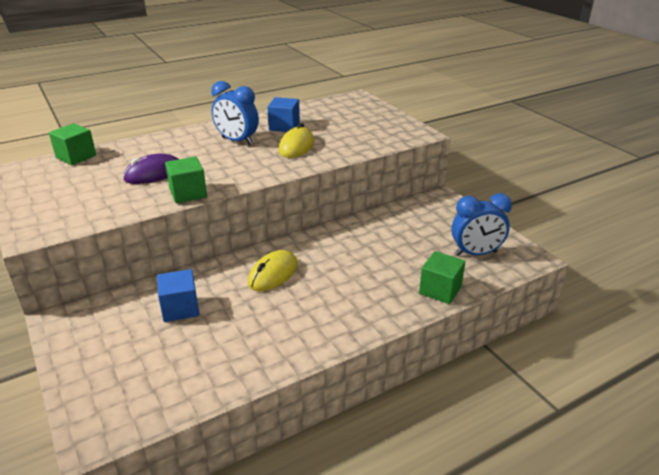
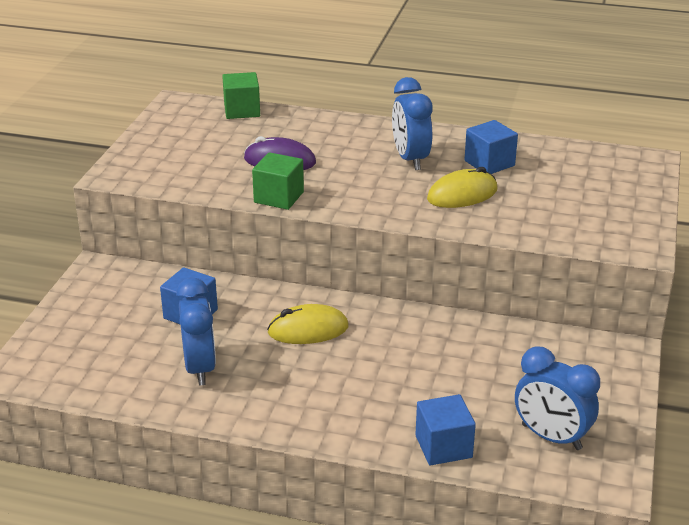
camera: 45 degrees right, 0 degrees up
green cube [419,251,466,304] -> blue cube [415,394,476,466]
none -> blue clock [176,278,216,385]

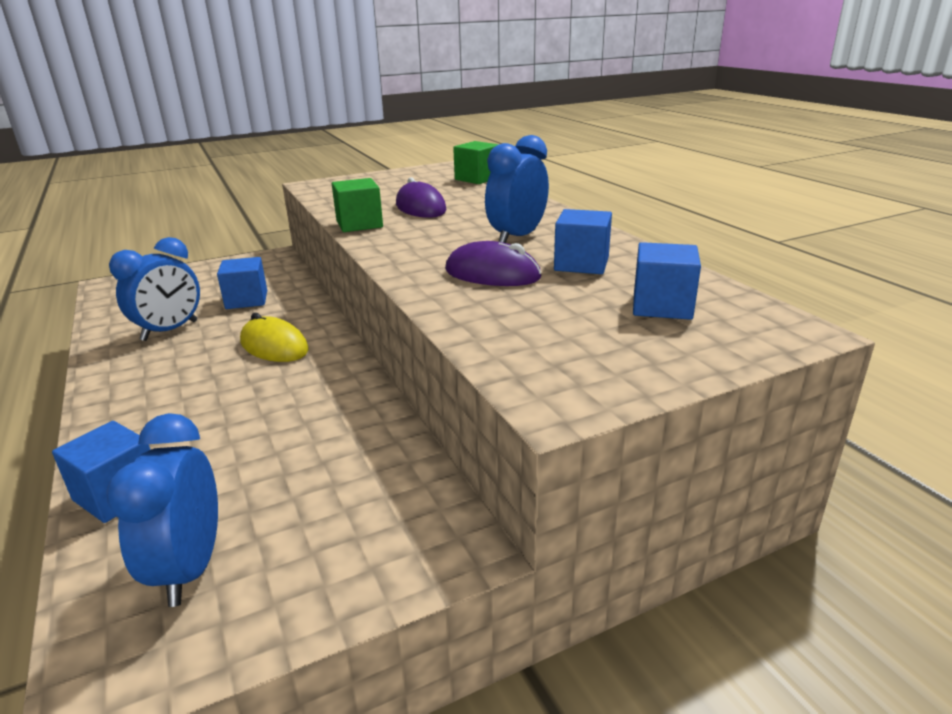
camera: 50 degrees right, 5 degrees down
yellow mouse [427,167,498,208] -> purple mouse [445,241,541,286]
none -> blue cube [633,242,701,320]

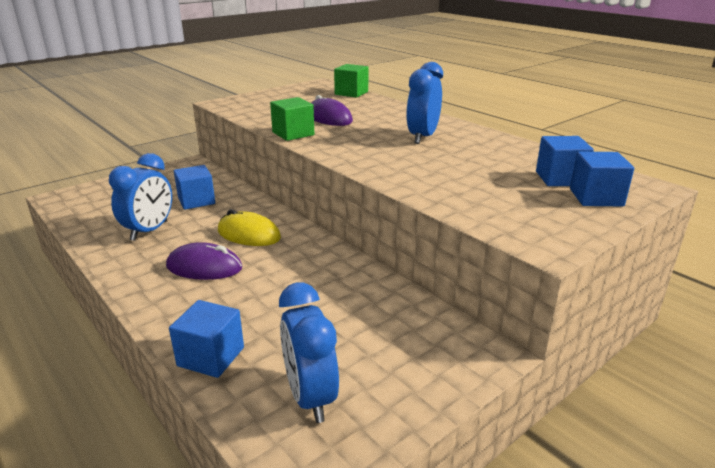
camera: 15 degrees left, 0 degrees up
purple mouse [445,241,541,286] -> purple mouse moved to [166,242,242,280]
blue cube [554,209,612,274] -> blue cube moved to [570,152,634,206]

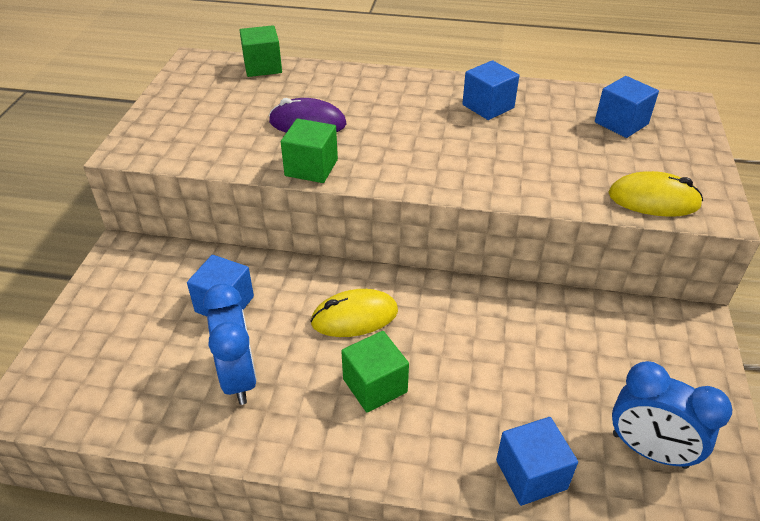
camera: 40 degrees left, 15 degrees up
purple mouse [166,242,242,280] -> green cube [341,331,409,413]
blue clock [406,62,443,144] -> none
blue cube [570,152,634,206] -> blue cube moved to [462,60,519,120]
none -> yellow mouse [608,171,703,217]

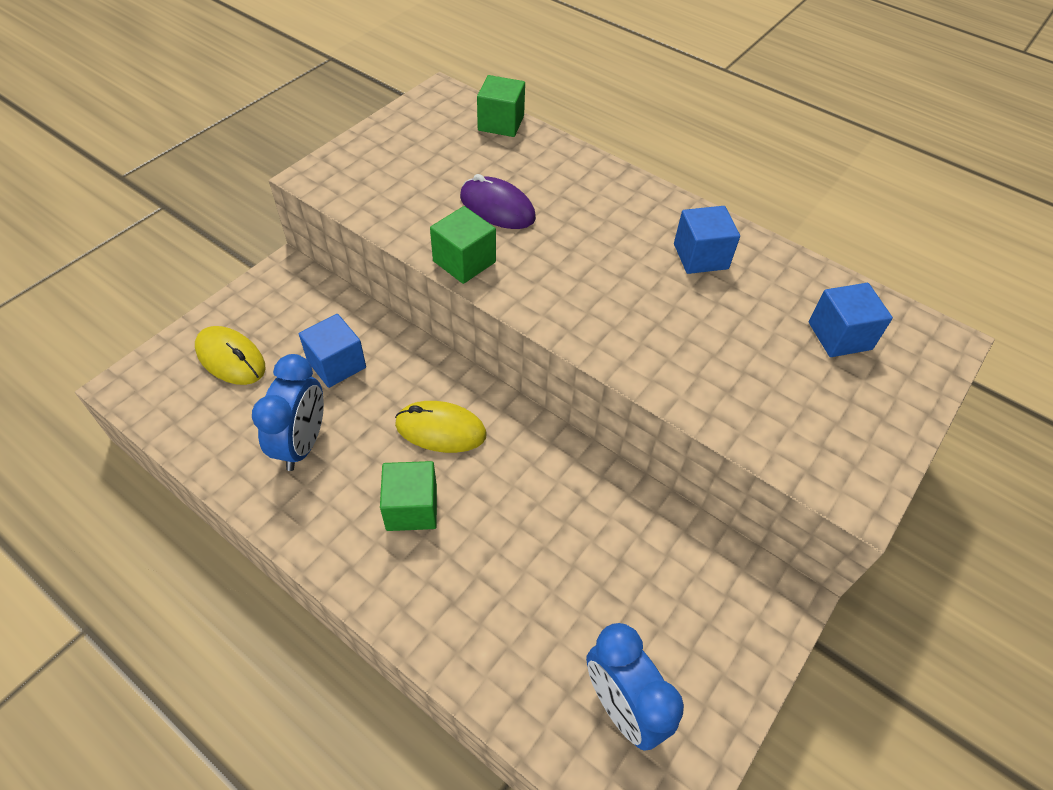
camera: 25 degrees right, 10 degrees up
blue cube [496,417,578,506] -> none
yellow mouse [608,171,703,217] -> yellow mouse moved to [195,326,266,385]

